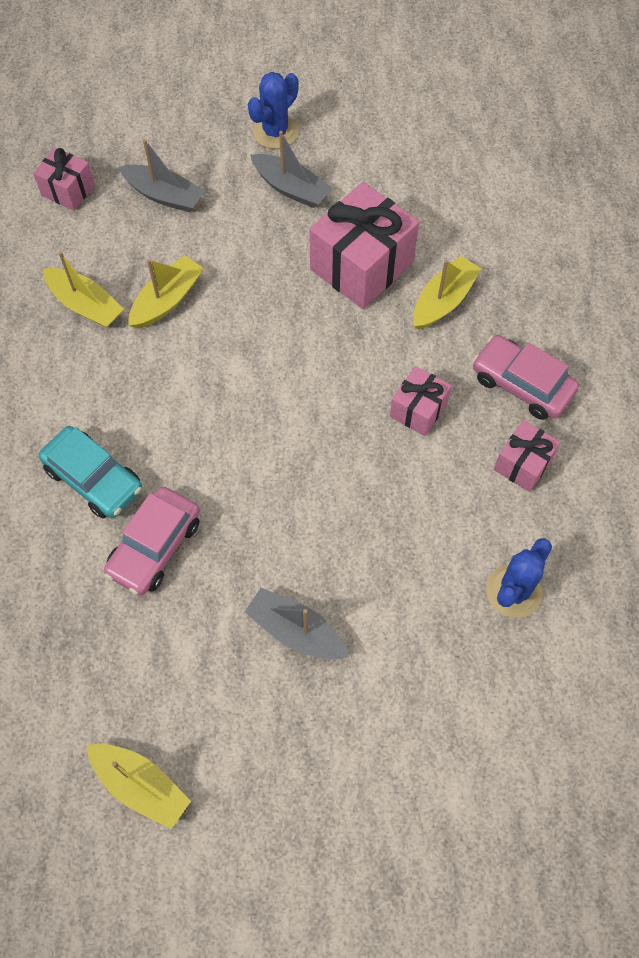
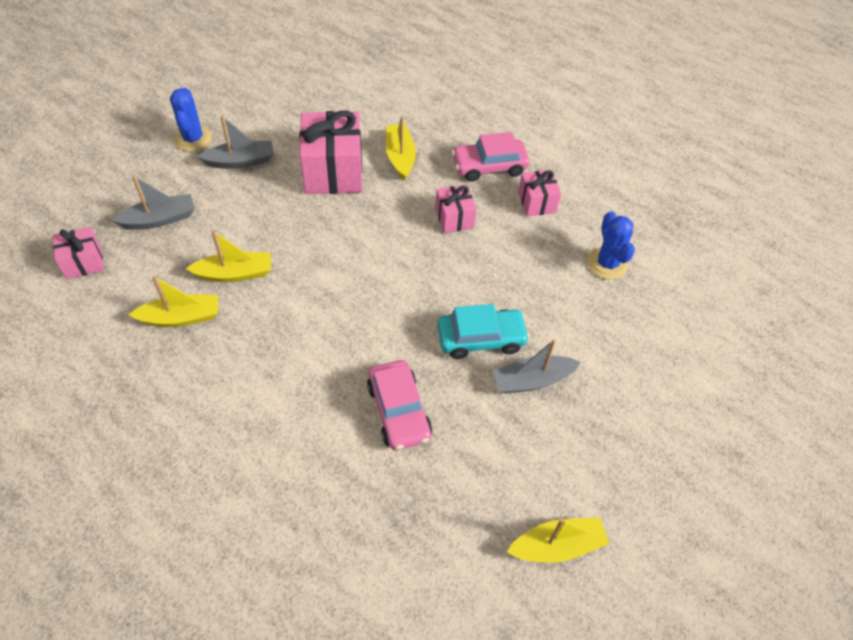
camera: 50 degrees left, 10 degrees down
turquoise car [39,426,142,519] -> turquoise car moved to [437,304,530,359]
yellow boat [128,255,204,329] -> yellow boat turned 90 degrees clockwise [186,230,271,282]

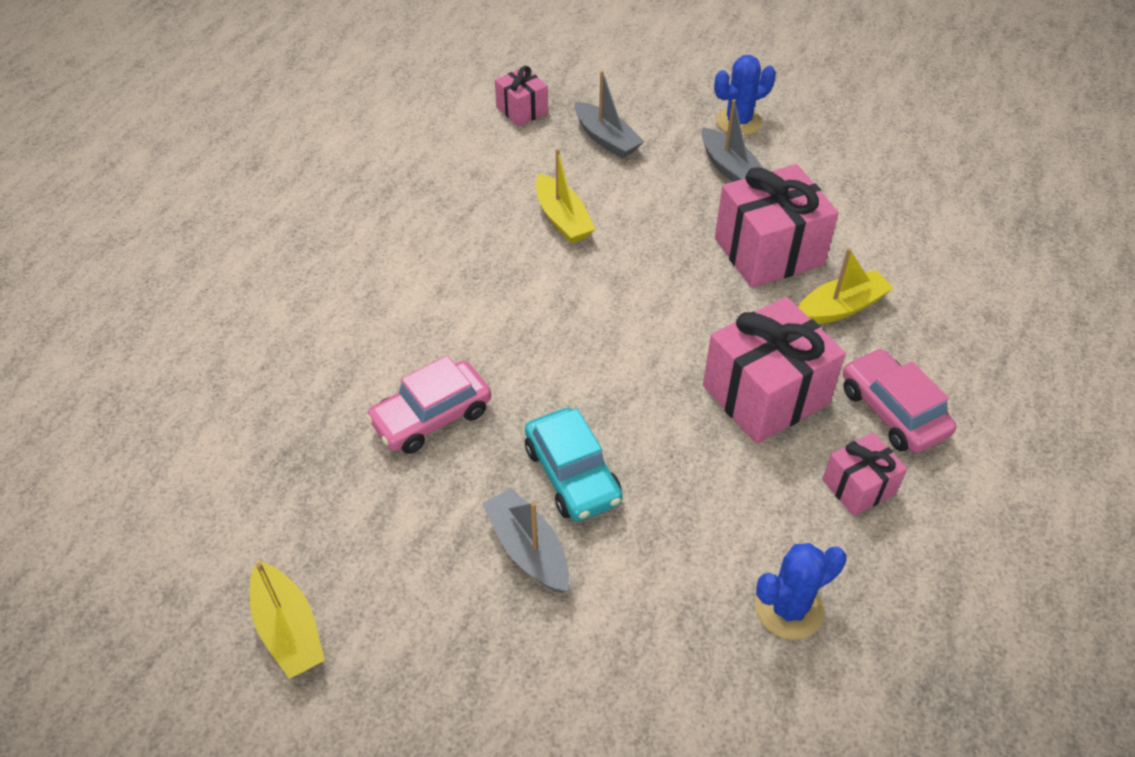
camera: 75 degrees right, 5 degrees down
yellow boat [128,276,218,327] -> none
pink gift [435,184,476,233] -> pink gift [703,297,846,444], size x1.86

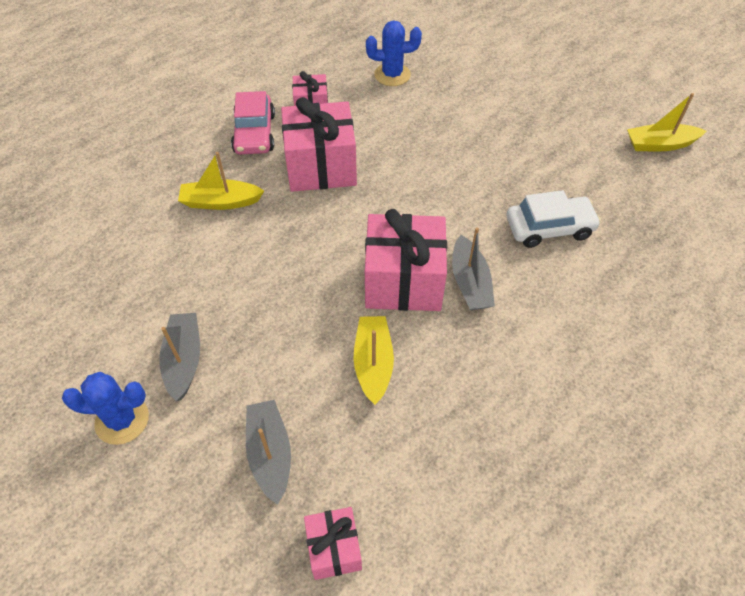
camera: 155 degrees left, 5 degrees up
yellow boat [250,561,325,679] -> yellow boat turned 90 degrees counterclockwise [627,93,707,151]
pink car [366,355,491,454] -> white car [507,190,601,248]
grey boat [482,488,569,593] -> grey boat moved to [452,227,495,310]
turquoise car [525,408,623,521] -> none
pink gift [715,164,839,288] -> pink gift moved to [365,209,447,311]

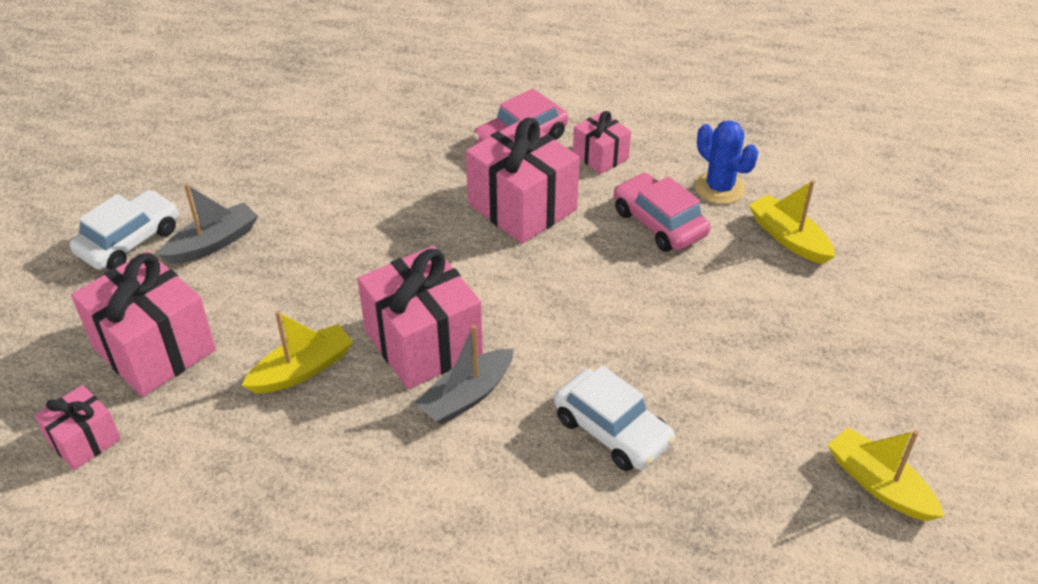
camera: 55 degrees right, 10 degrees down
blue cactus [62,372,149,445] -> white car [70,190,178,270]
yellow boat [178,152,264,210] -> yellow boat moved to [749,180,835,264]
grey boat [246,400,291,505] -> pink gift [71,251,216,397]
none -> pink car [614,173,710,252]

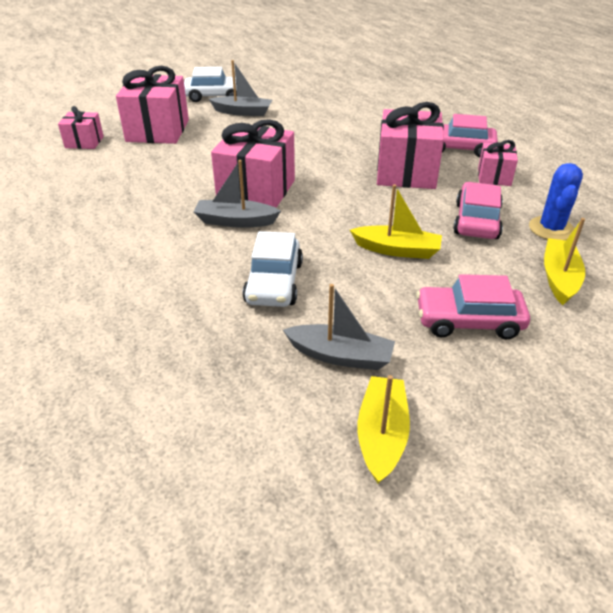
camera: 50 degrees right, 5 degrees down
yellow boat [242,311,353,394] -> yellow boat moved to [350,184,442,259]
none -> grey boat [283,284,395,370]
none -> pink car [416,274,530,339]

